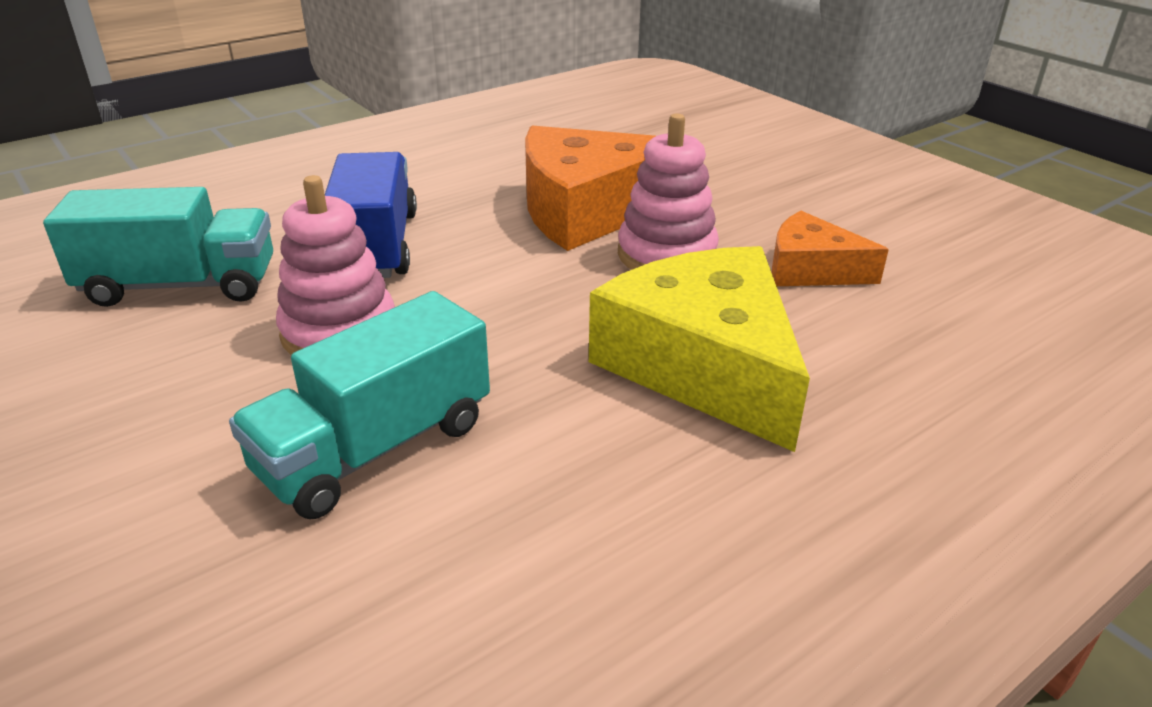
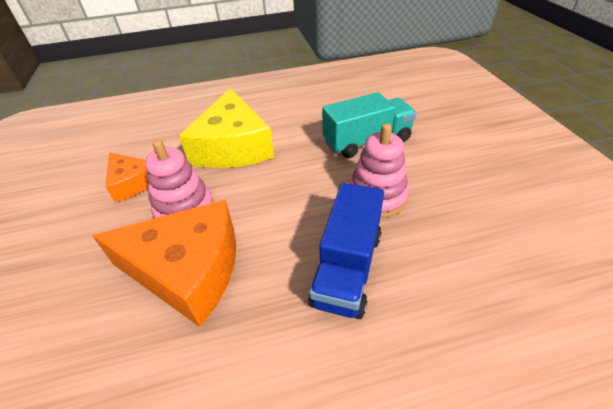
camera: 155 degrees left, 10 degrees up
turquoise truck [43,187,273,307] -> none

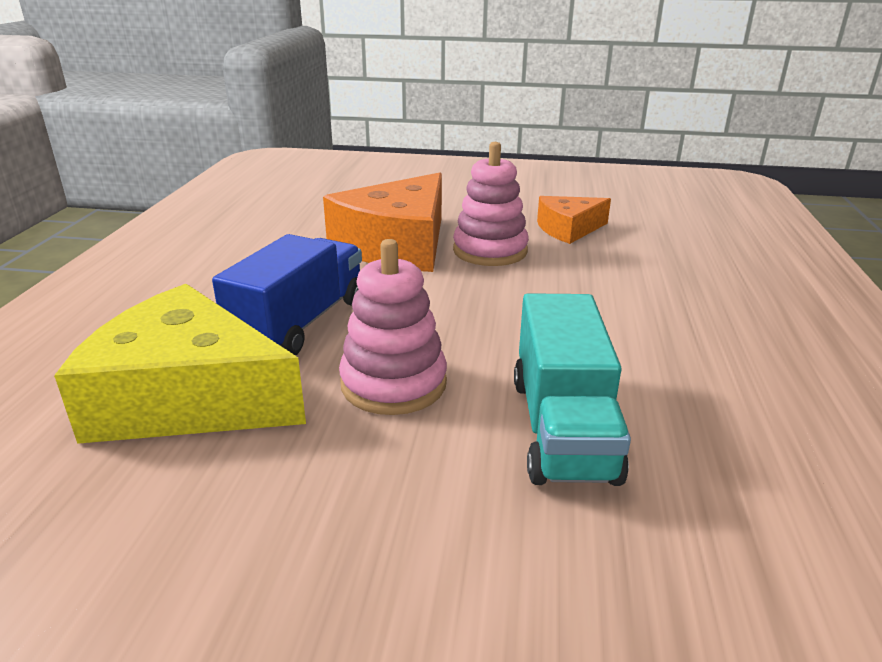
camera: 110 degrees right, 15 degrees down
yellow cheese [179,88,274,168] -> yellow cheese moved to [54,284,306,444]
blue truck [308,183,384,319] -> blue truck turned 75 degrees clockwise [212,234,362,356]

